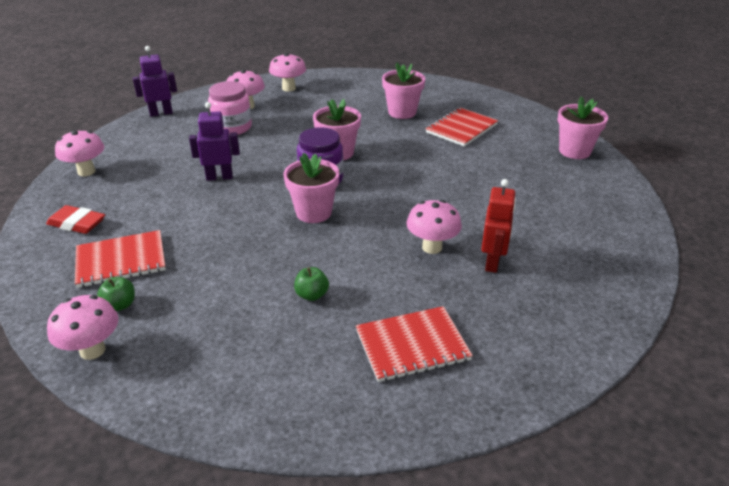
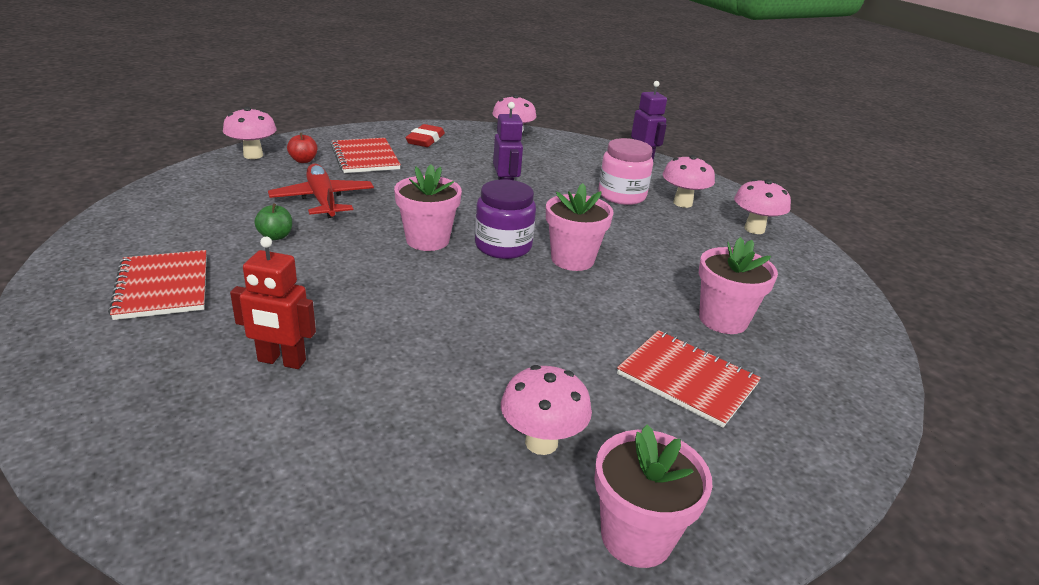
camera: 85 degrees right, 5 degrees down
green apple [97,277,135,311] -> red apple [287,133,318,163]
pink mushroom [406,200,462,254] -> pink mushroom moved to [501,365,592,455]
none -> red plane [268,164,374,218]

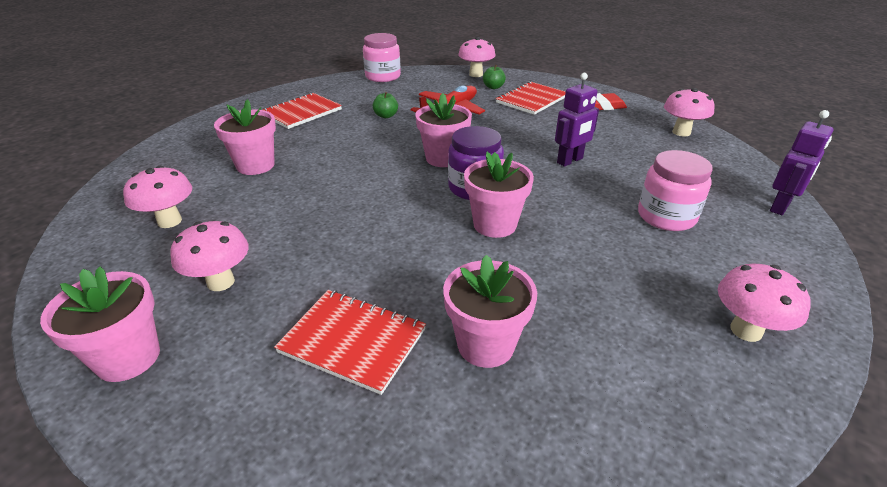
camera: 65 degrees right, 5 degrees up
red robot [230,237,316,369] -> pink flower pot [214,99,276,175]
red apple [287,133,318,163] -> green apple [483,65,506,89]
red notebook [617,330,761,428] -> red notebook turned 75 degrees counterclockwise [274,290,426,395]
pink mushroom [663,155,715,208] -> pink mushroom moved to [123,166,192,228]
none -> pink jar [363,33,401,82]

